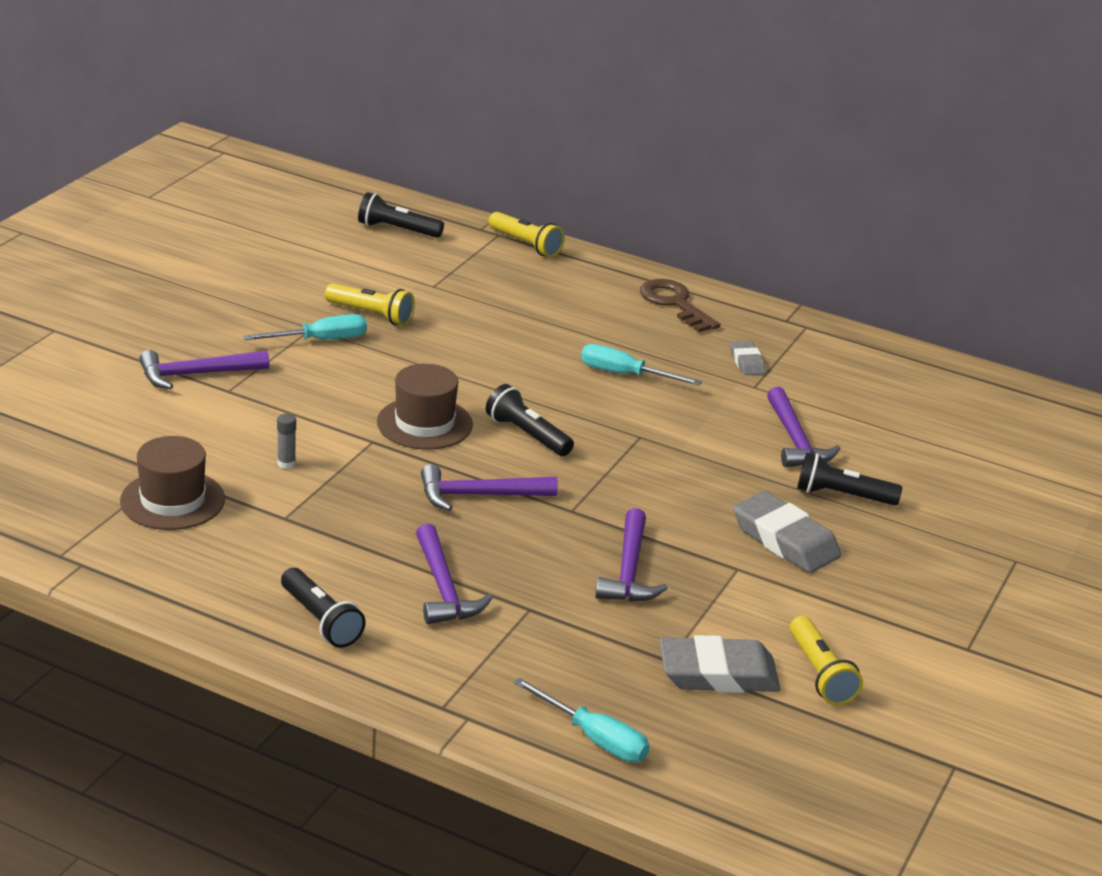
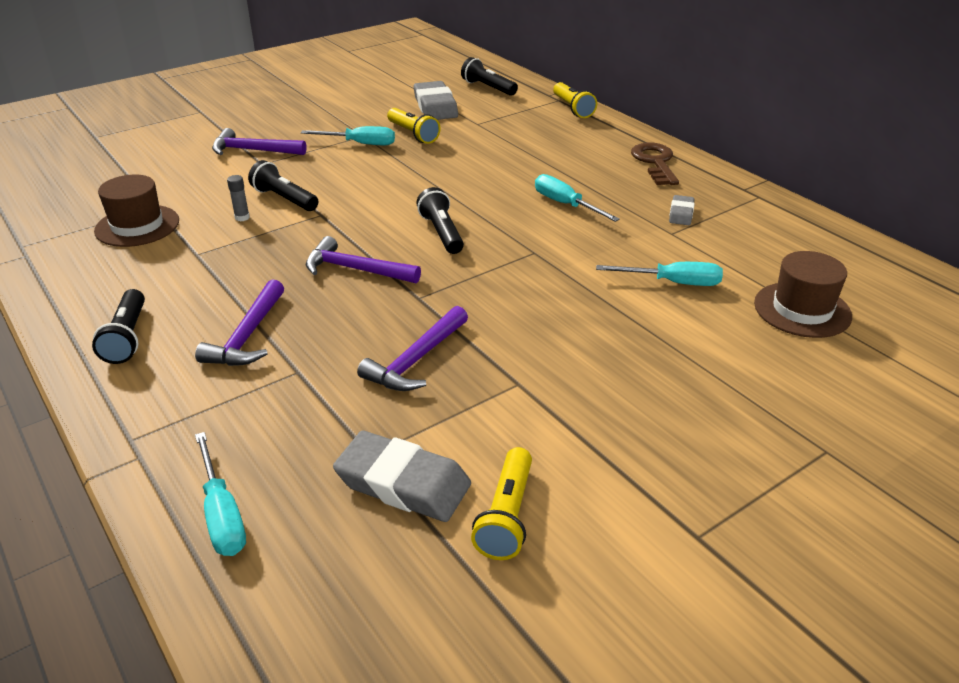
camera: 30 degrees right, 5 degrees up
brown hat [377,364,473,450] -> brown hat moved to [754,251,852,338]
grey eraser [733,491,841,573] -> grey eraser moved to [414,81,458,120]
purple hammer [767,387,841,467] -> turquoise screwdriver [596,262,723,286]
black flashlight [797,452,902,506] -> black flashlight moved to [248,160,319,211]

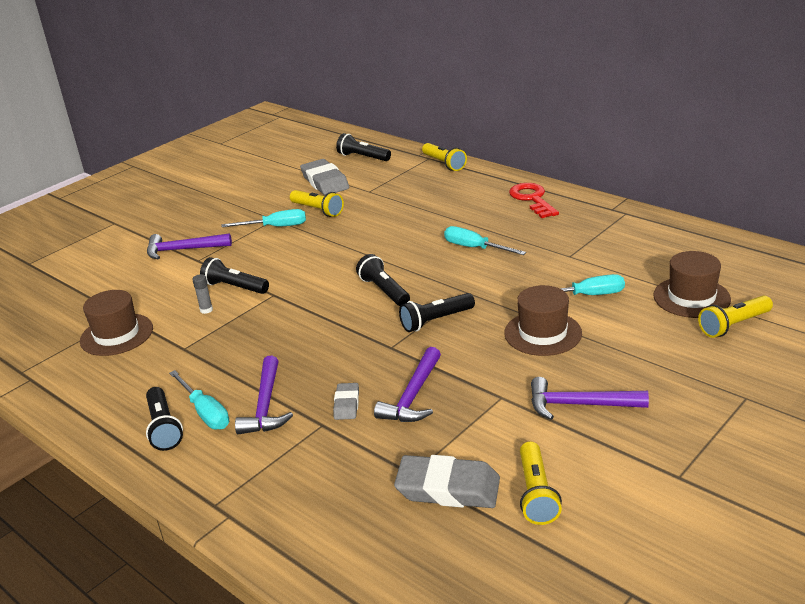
camera: 10 degrees left, 5 degrees down
turquoise screwdriver [195,432,246,556] -> turquoise screwdriver moved to [169,370,229,429]
purple hammer [306,236,421,284] -> purple hammer moved to [531,377,649,420]
brown key [631,143,679,185] -> red key [509,183,559,218]
grey eraser [669,195,695,225] -> grey eraser moved to [333,383,359,420]
none -> black flashlight [399,293,475,332]
none -> brown hat [504,285,582,356]
none -> yellow flashlight [698,296,773,338]

